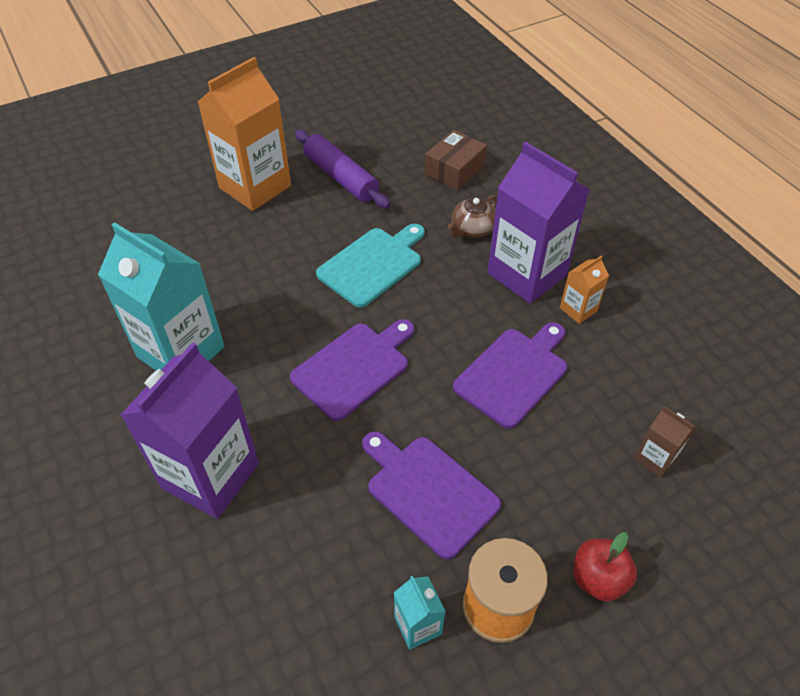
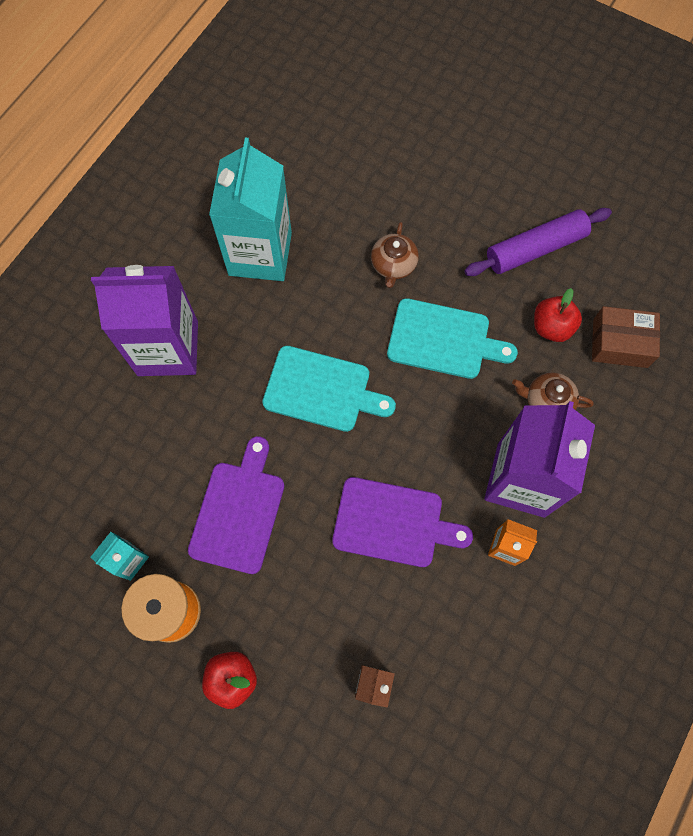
camera: 60 degrees right, 20 degrees up
orange carton [198,57,291,211] -> none
purple cutting board [290,319,414,421] -> turquoise cutting board [262,346,396,432]
purple rolling pin [295,130,390,209] -> purple rolling pin turned 45 degrees clockwise [464,208,612,276]
none -> brown teapot [371,222,419,288]
none -> red apple [534,288,582,342]

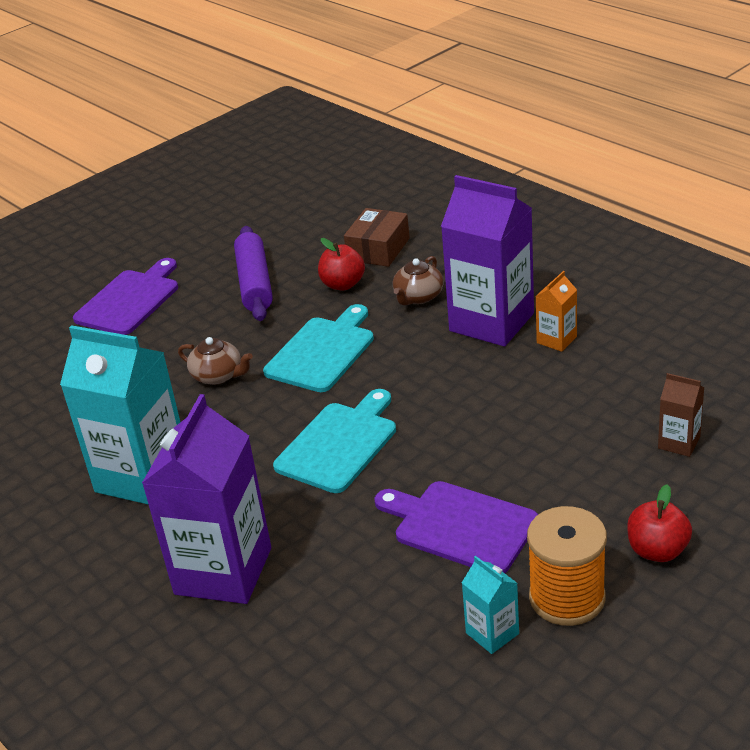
camera: 70 degrees left, 35 degrees down
purple cutting board [332,477,473,567] -> purple cutting board moved to [73,258,178,335]

